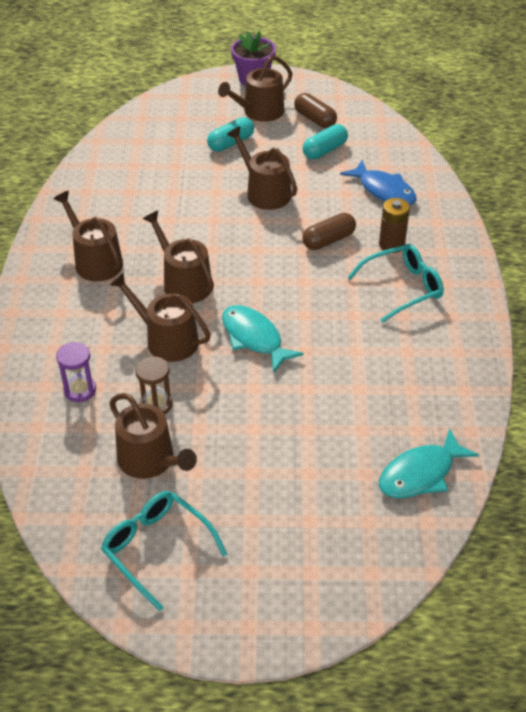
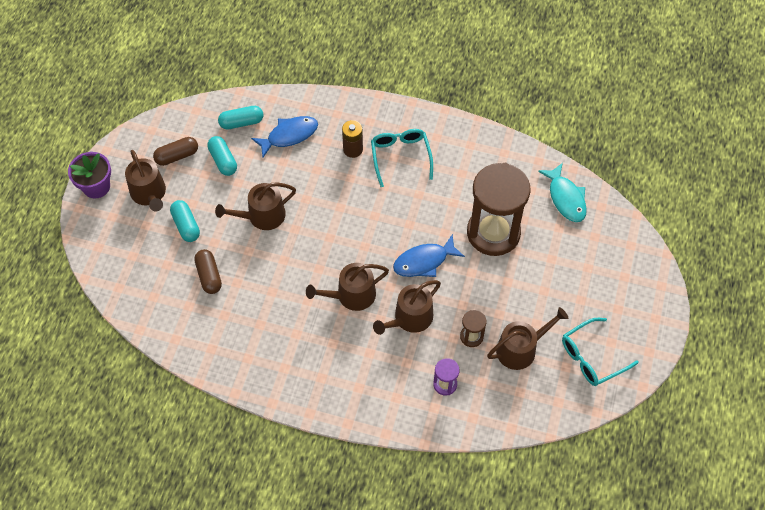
camera: 75 degrees left, 15 degrees up
brown watering can [54,191,123,281] -> none
turquoise fish [222,305,304,372] -> blue fish [393,234,465,277]
brown capsule [302,213,356,250] -> brown capsule moved to [194,249,222,294]
none -> turquoise capsule [218,106,263,129]
none -> brown hourglass [467,163,530,256]

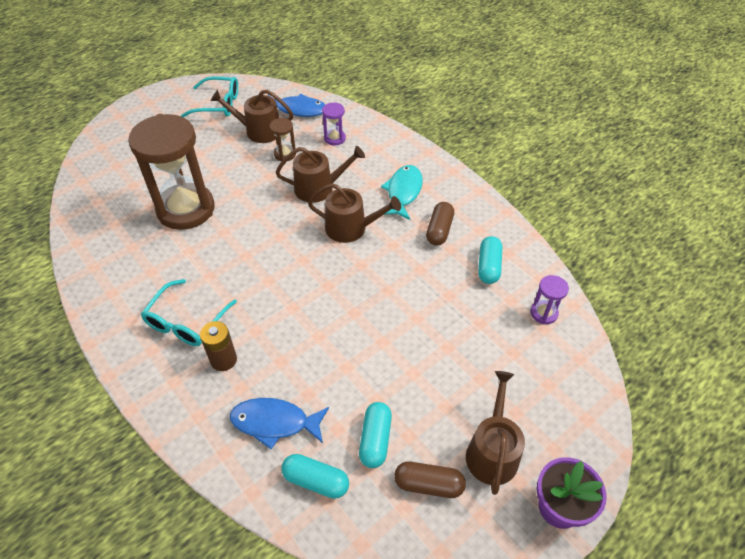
camera: 145 degrees left, 10 degrees down
turquoise capsule [170,200,200,242] -> turquoise capsule moved to [478,236,502,284]
brown capsule [194,249,222,294] -> brown capsule moved to [426,202,454,246]
brown watering can [215,183,296,230] -> none
blue fish [393,234,465,277] -> blue fish moved to [268,94,325,117]
turquoise fish [538,163,587,222] -> turquoise fish moved to [381,165,423,220]
none -> purple hourglass [531,275,569,324]

